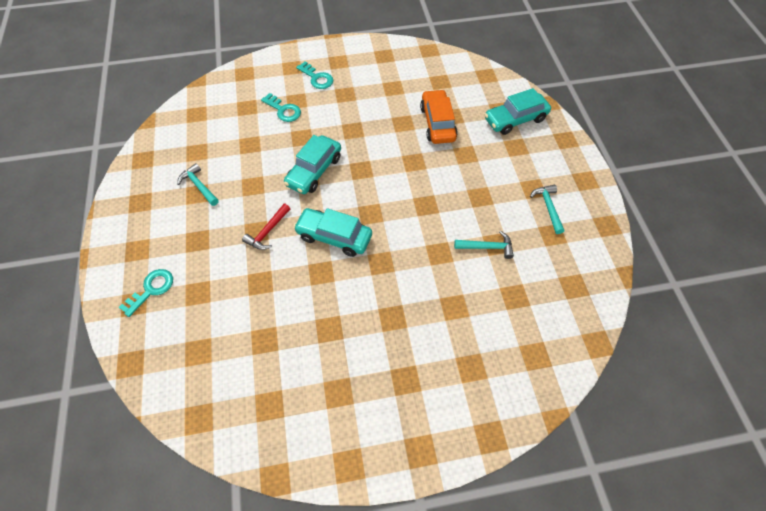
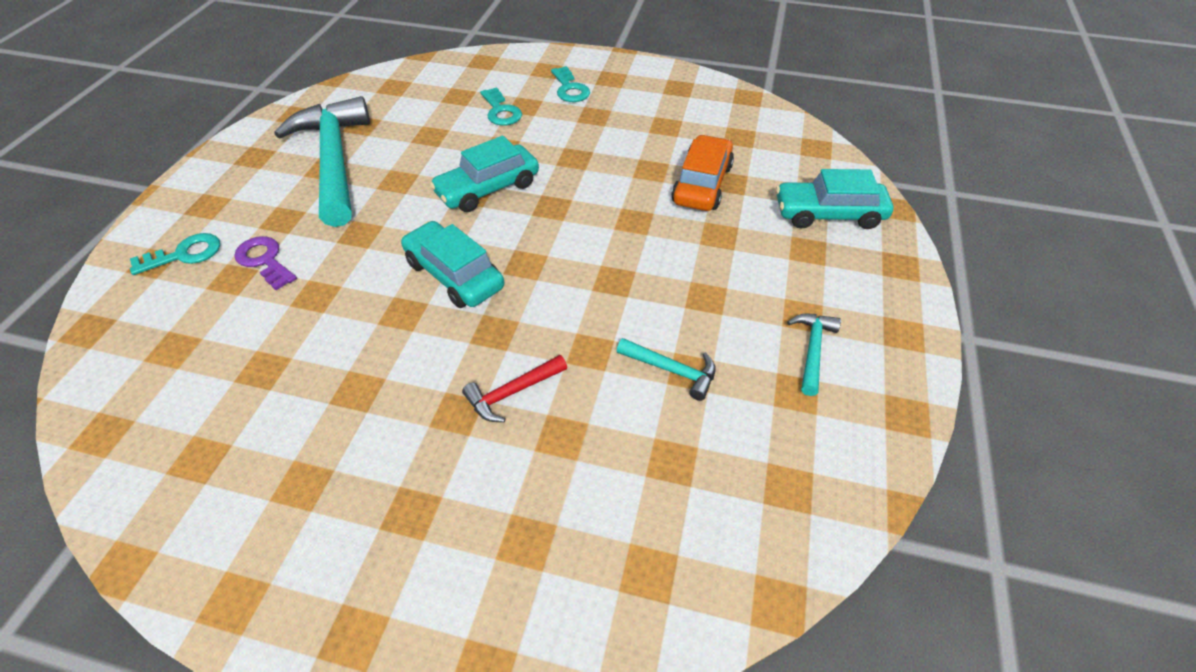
camera: 25 degrees right, 10 degrees down
turquoise hammer [177,163,219,206] -> turquoise hammer [274,96,370,227], size x2.34
red hammer [242,204,290,250] -> red hammer moved to [462,355,567,422]
none -> purple key [234,236,297,290]

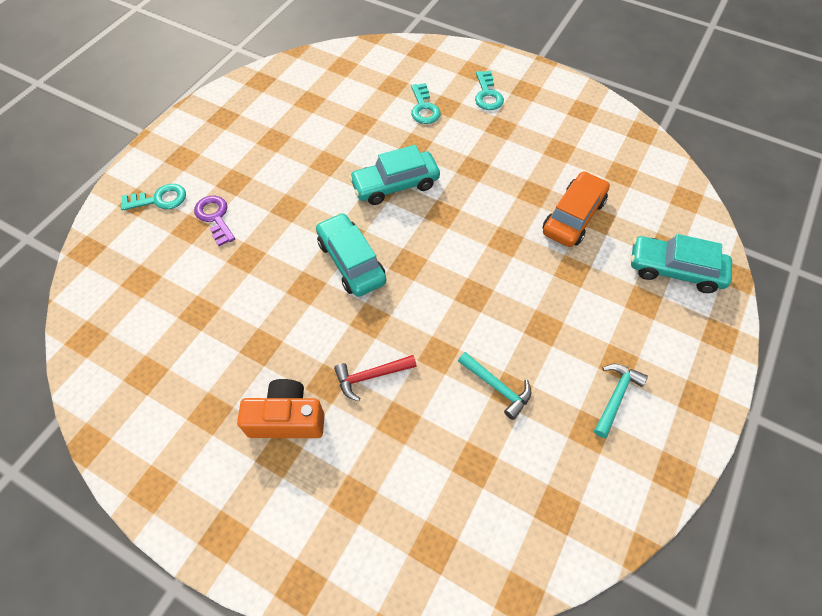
camera: 15 degrees right, 10 degrees up
turquoise hammer [274,96,370,227] -> none
none -> orange camera [237,379,325,438]

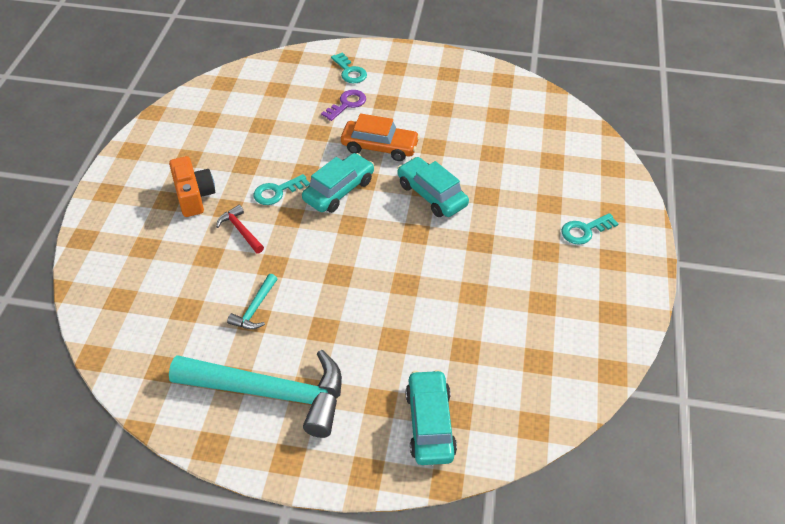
camera: 70 degrees right, 10 degrees down
turquoise key [411,83,441,124] -> turquoise key moved to [254,174,310,205]
orange car [543,171,610,247] -> orange car moved to [341,113,420,161]
turquoise hammer [594,364,648,438] -> turquoise hammer [169,350,342,438], size x2.34

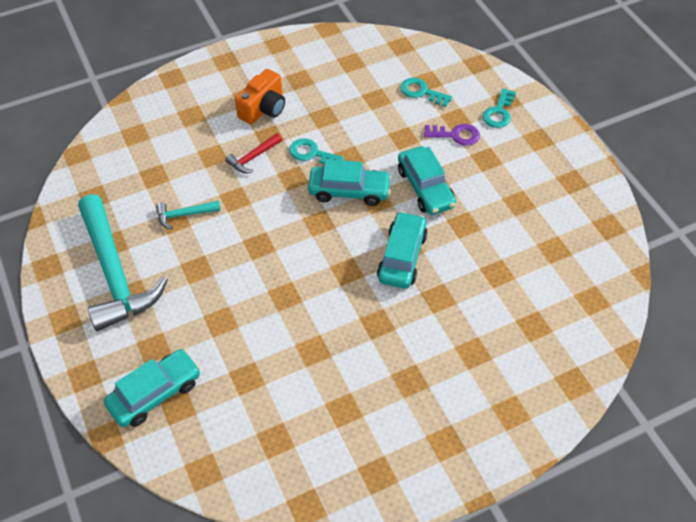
camera: 55 degrees right, 5 degrees up
red hammer [216,205,264,253] -> red hammer turned 150 degrees counterclockwise [225,133,282,173]
orange car [341,113,420,161] -> turquoise car [398,146,456,215]
turquoise key [561,213,619,245] -> turquoise key moved to [400,78,452,107]

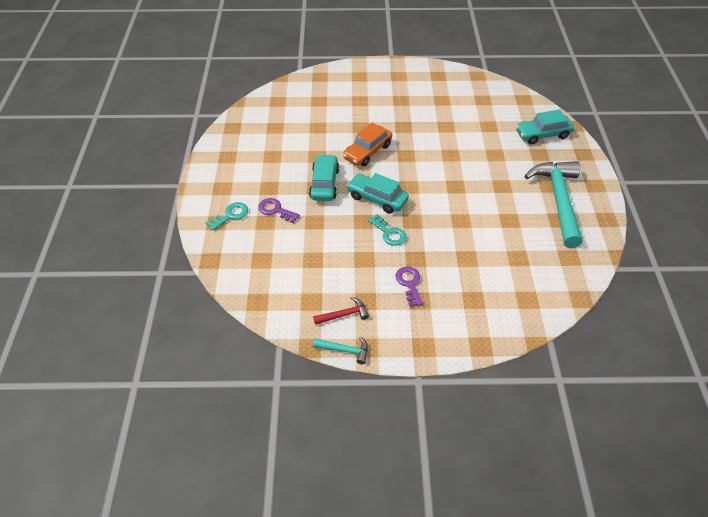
camera: 155 degrees left, 5 degrees down
turquoise hammer [156,201,220,230] -> turquoise hammer moved to [312,337,368,364]
red hammer [225,133,282,173] -> red hammer moved to [313,297,369,325]
orange camera [235,69,285,124] -> purple key [396,266,423,307]
turquoise car [377,211,428,289] -> orange car [343,122,392,166]
turquoise key [400,78,452,107] -> none

